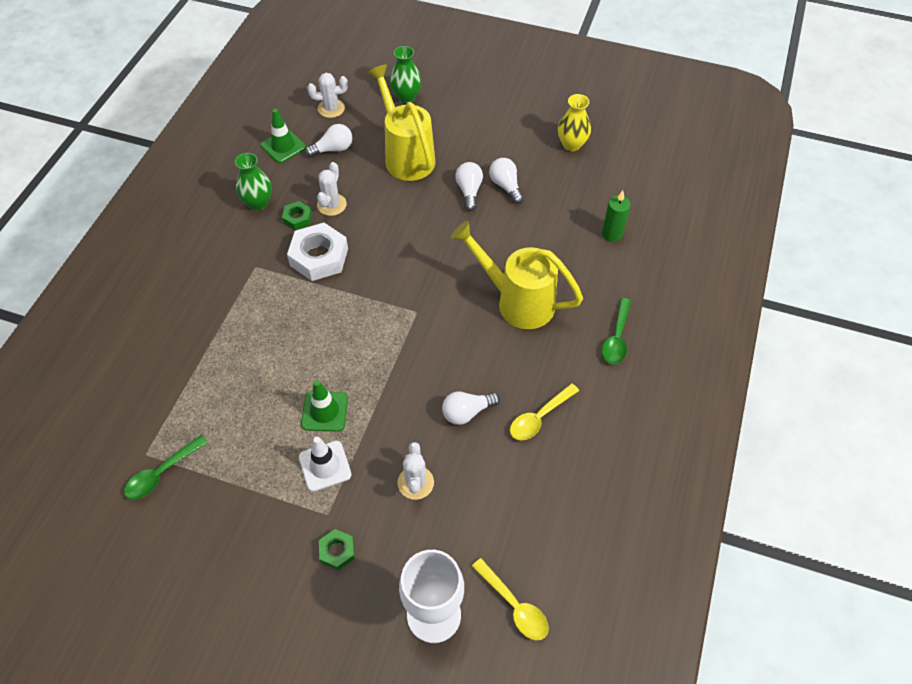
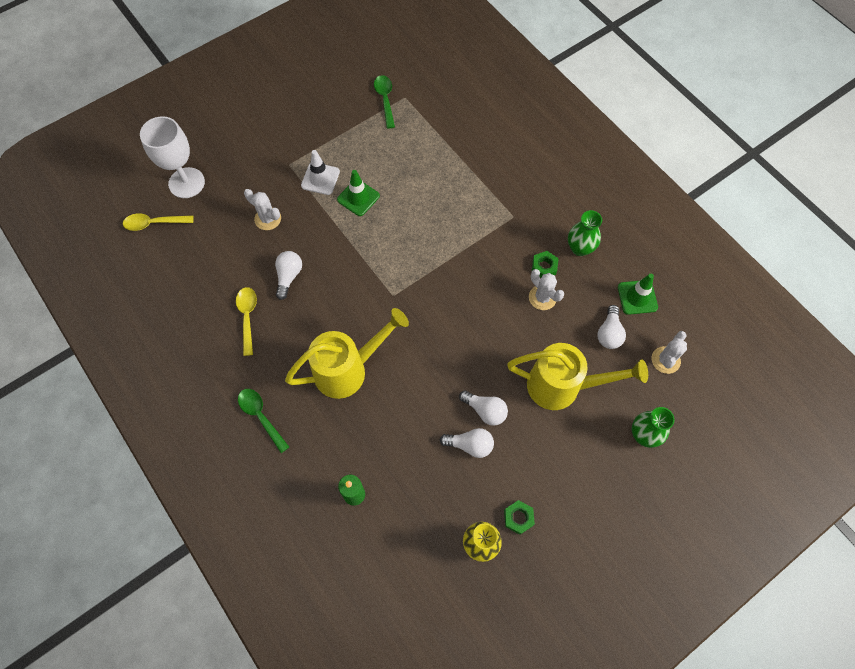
camera: 125 degrees right, 10 degrees up
white nut [287,223,348,281] -> none
green nut [319,529,355,570] -> green nut moved to [504,500,535,534]

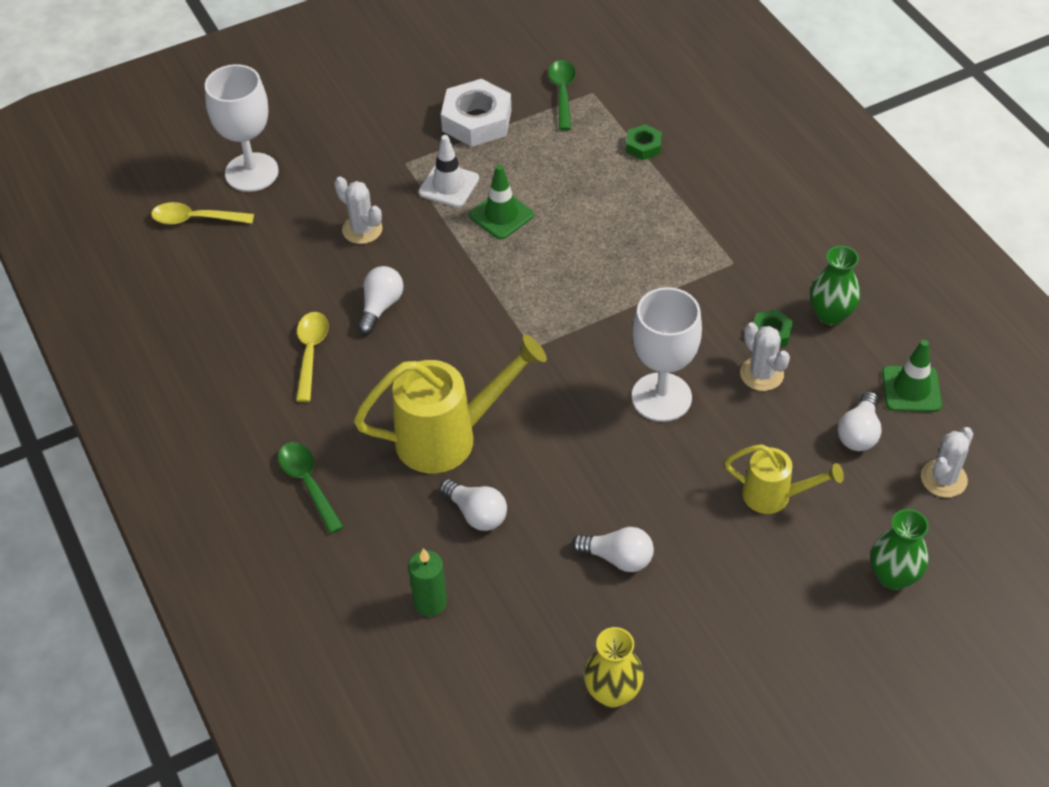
camera: 10 degrees right, 15 degrees down
white light bulb [459,390,508,426] -> white light bulb moved to [440,479,507,531]
green nut [504,500,535,534] -> green nut moved to [626,124,662,160]
yellow watering can [507,343,648,410] -> yellow watering can [724,444,844,514], size x0.58
none -> white nut [441,79,511,147]
none -> white goblet [632,287,702,422]

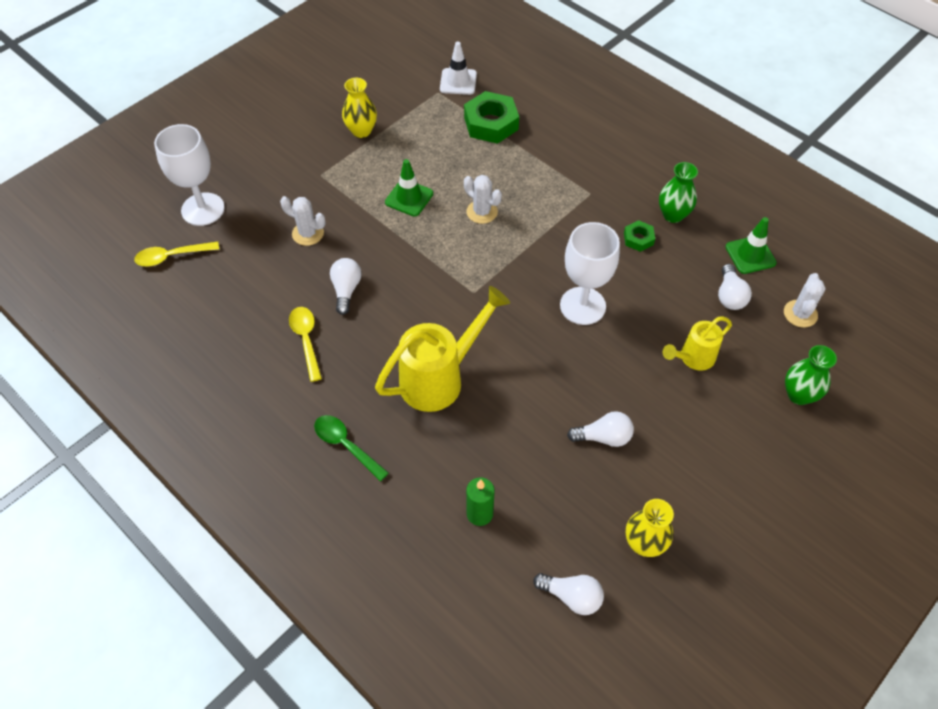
camera: 20 degrees left, 5 degrees up
white traffic cone [418,135,479,207] -> white traffic cone moved to [440,42,477,95]
white light bulb [440,479,507,531] -> white light bulb moved to [533,573,604,615]
white nut [441,79,511,147] -> yellow vase [342,78,377,138]
green spoon [548,60,576,130] -> none
green nut [626,124,662,160] -> green nut [464,91,519,144], size x1.93
yellow watering can [724,444,844,514] -> yellow watering can turned 150 degrees clockwise [663,316,732,370]
white cactus [740,322,790,391] -> white cactus moved to [464,175,502,224]

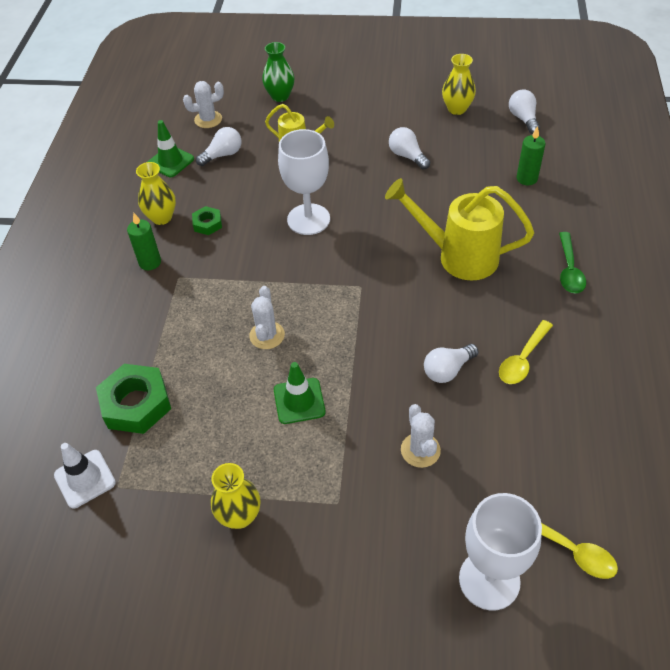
camera: 125 degrees left, 5 degrees down
green vase [659,162,698,223] -> yellow vase [136,162,176,225]
none -> green candle [127,213,161,270]

